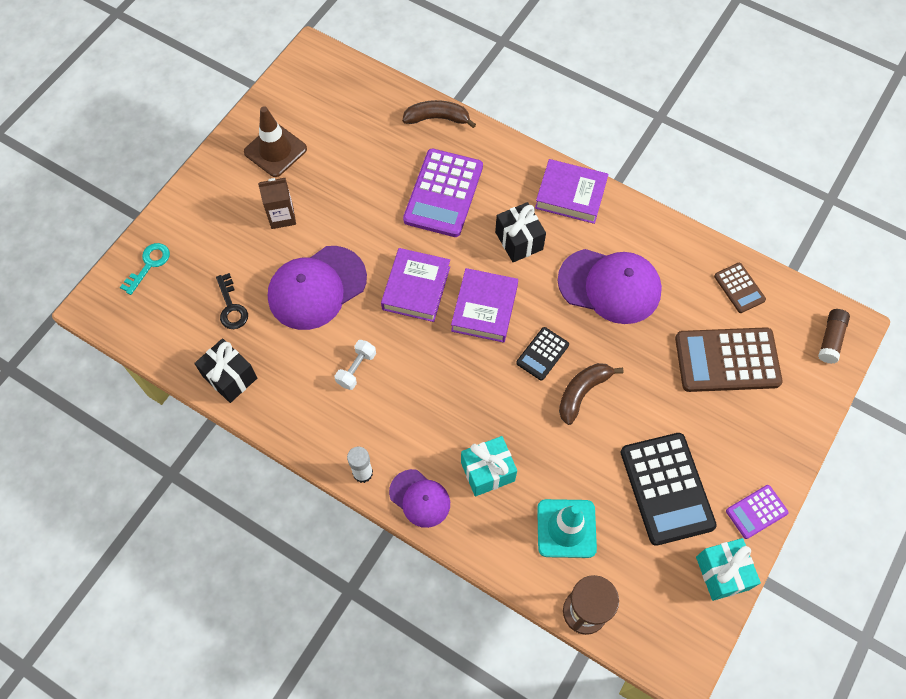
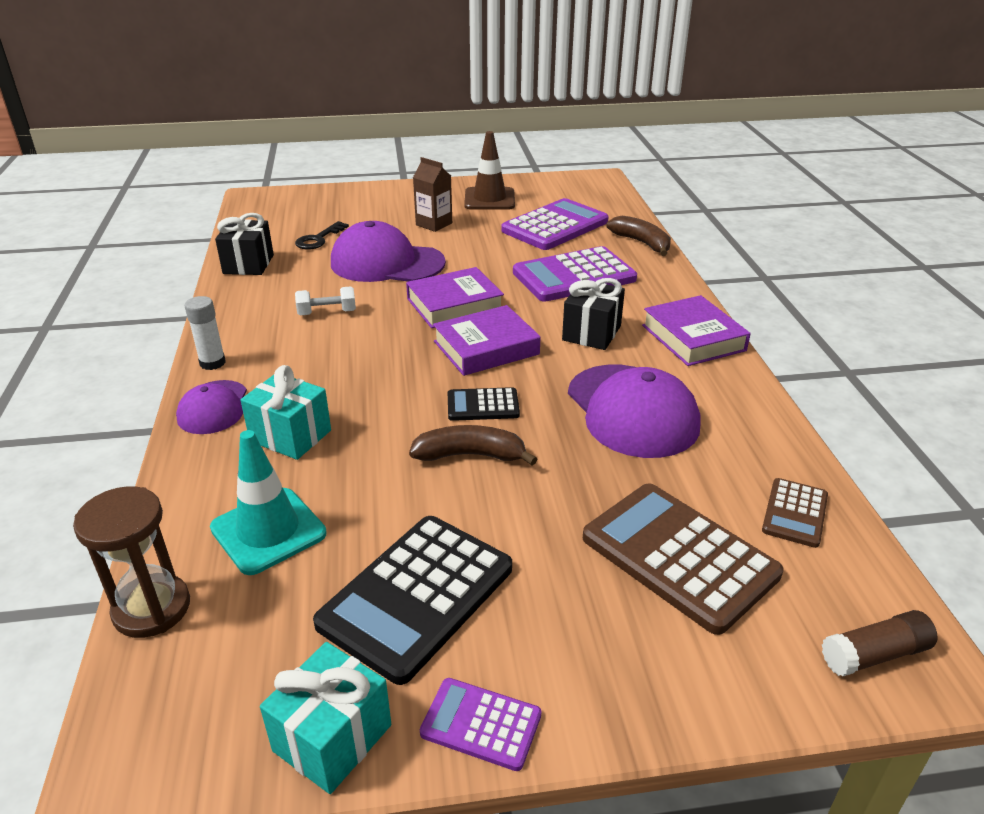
camera: 50 degrees right, 30 degrees down
turquoise key [120,243,170,295] -> none
none -> purple calculator [501,198,609,250]

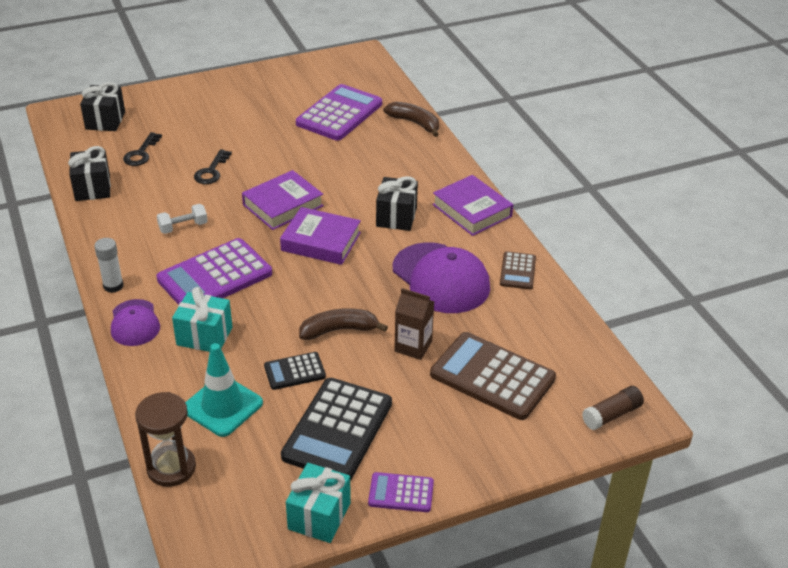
camera: 15 degrees left, 5 degrees up
purple cap [331,221,446,282] -> black key [194,149,232,184]
brown carton [413,157,452,232] -> brown carton moved to [394,288,435,360]
purple book [433,305,540,376] -> purple book turned 60 degrees clockwise [280,207,361,265]
black calculator [448,387,520,421] -> black calculator moved to [264,352,326,390]
brown traffic cone [464,131,515,210] -> none
purple calculator [513,246,637,302] -> purple calculator moved to [157,238,272,305]
brown calculator [762,478,828,548] -> brown calculator moved to [500,251,536,290]
none -> black gift [80,82,125,131]

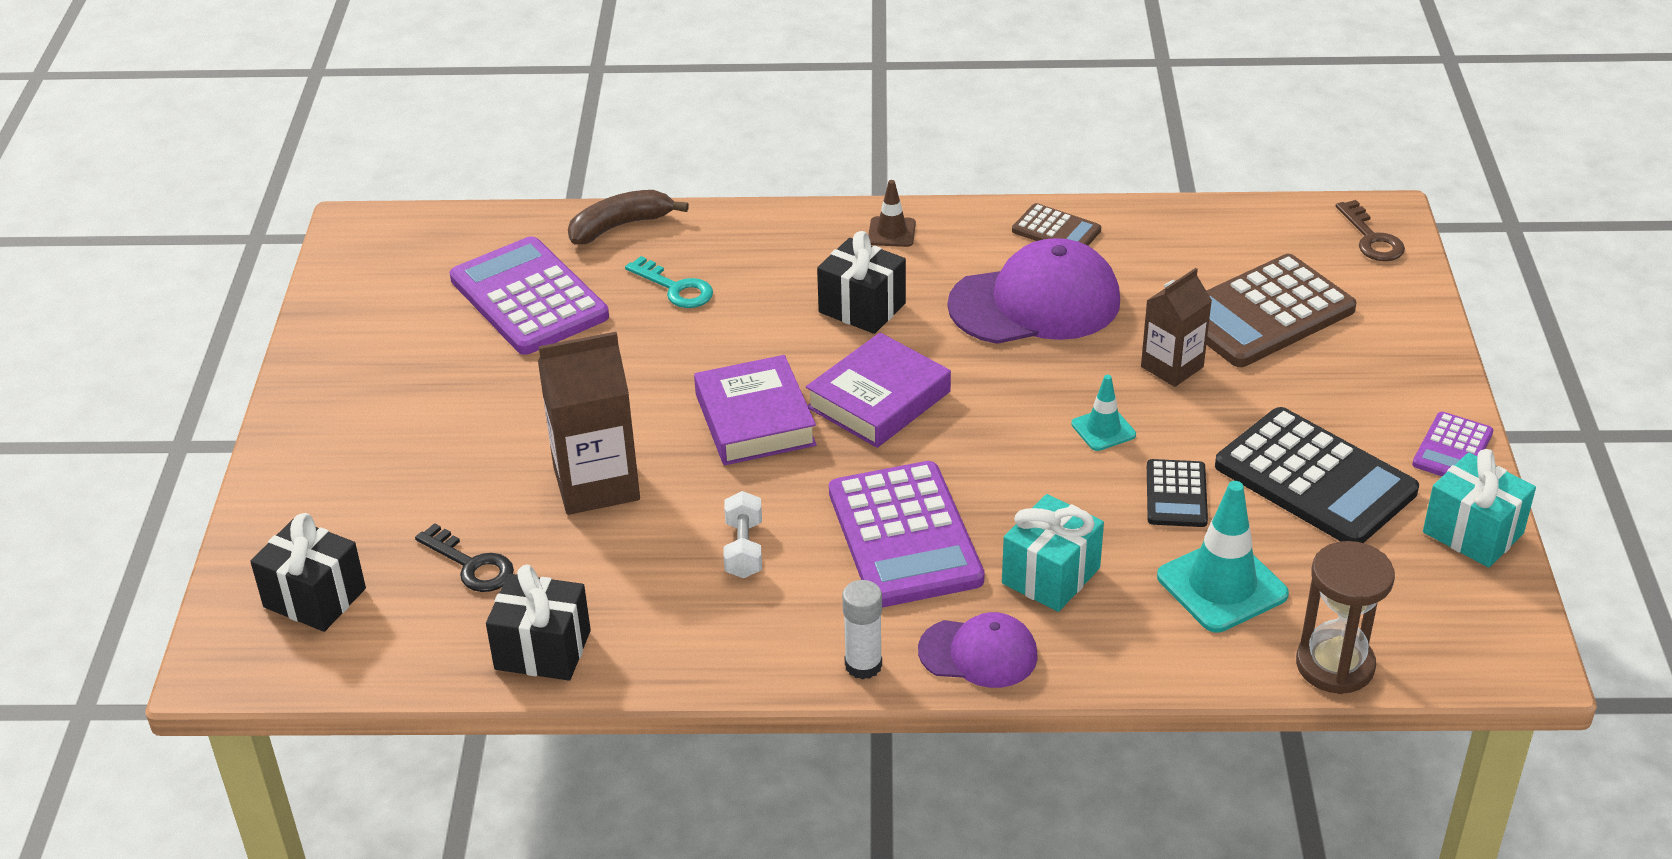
camera: 65 degrees left, 0 degrees up
black key [194,149,232,184] -> brown carton [538,332,640,515]
brown banana [299,308,388,340] -> turquoise traffic cone [1071,375,1136,451]
purple book [432,175,513,236] -> brown traffic cone [868,180,916,247]
brown glue stick [582,386,644,430] -> brown key [1336,200,1405,261]
none -> turquoise key [625,256,713,308]

